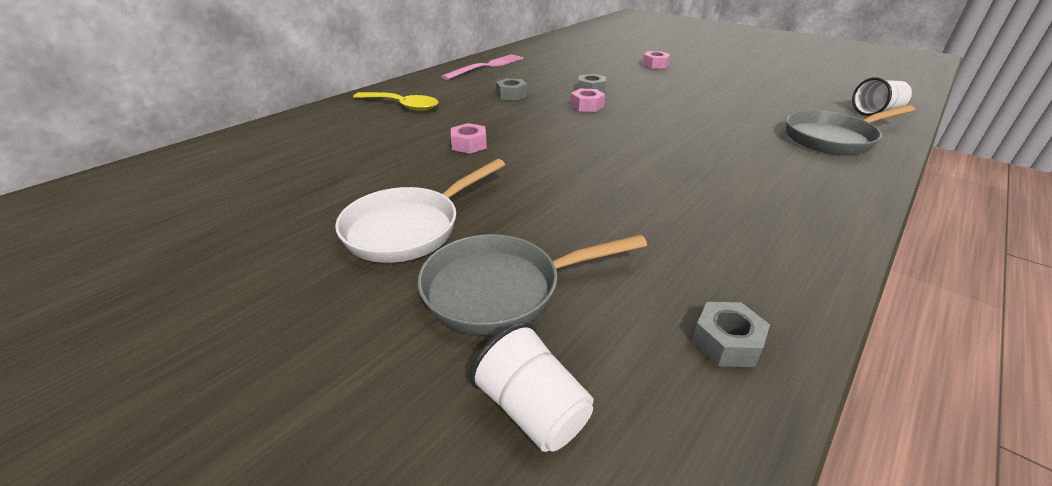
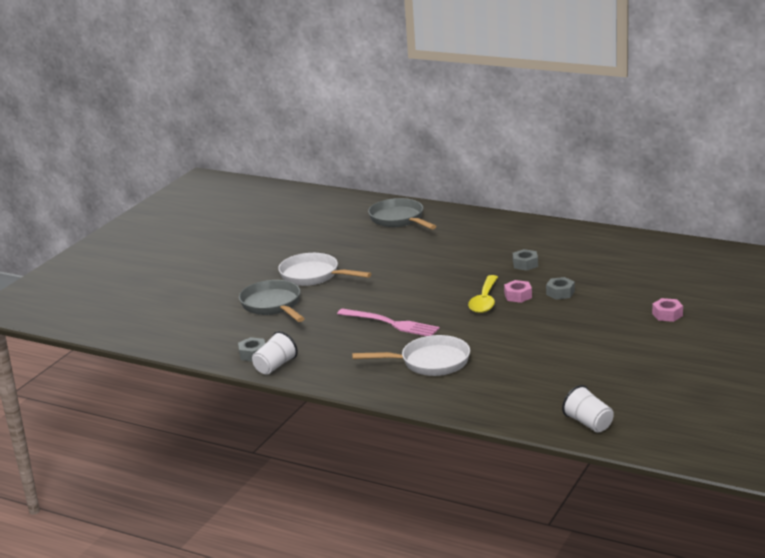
camera: 80 degrees right, 10 degrees down
yellow spoon [353,92,438,111] -> yellow spoon moved to [468,275,498,313]
pink fork [441,54,524,80] -> pink fork moved to [337,308,440,336]
pink nut [451,123,487,154] -> none
white cup [470,322,593,452] -> white cup moved to [252,331,298,375]
grey pan [786,105,915,155] -> grey pan moved to [368,198,436,229]
none -> white pan [352,335,470,376]

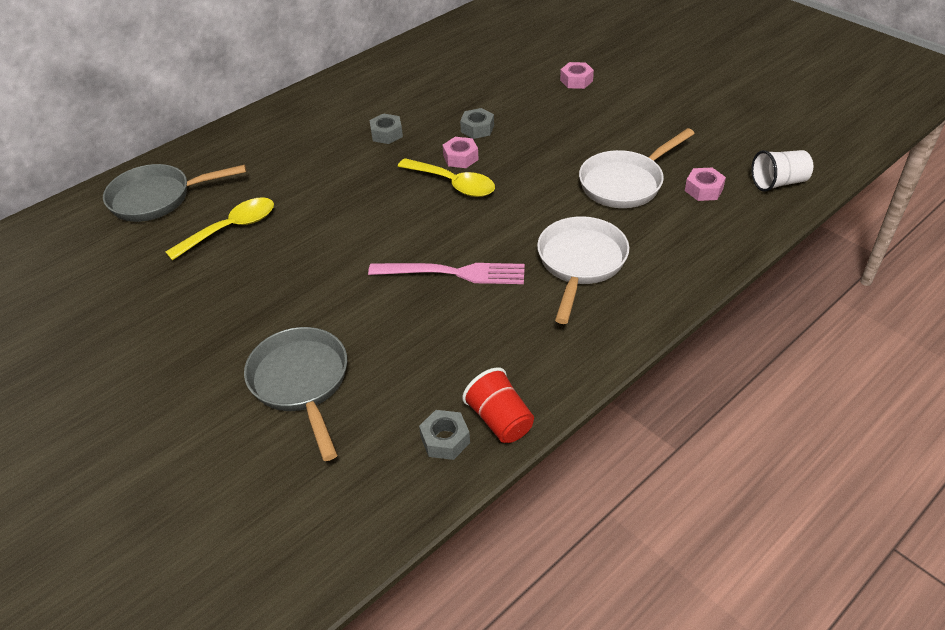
camera: 70 degrees left, 20 degrees up
grey pan [239,280,305,322] -> grey pan turned 75 degrees clockwise [244,327,347,461]
white cup [252,331,298,375] -> red cup [462,367,534,443]
white pan [278,253,372,286] -> white pan moved to [579,128,695,208]
pink fork [337,308,440,336] -> pink fork turned 45 degrees clockwise [368,263,525,284]
none -> yellow spoon [166,197,274,261]
none -> pink nut [685,168,726,201]

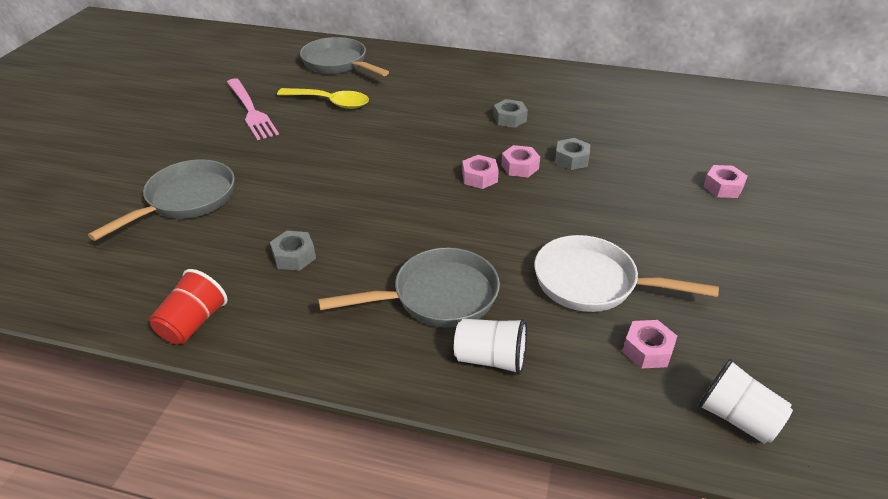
camera: 55 degrees right, 5 degrees down
pink fork [368,263,525,284] -> pink fork moved to [227,78,279,140]
yellow spoon [398,158,495,197] -> pink nut [462,155,499,189]
grey nut [419,410,470,460] -> grey nut moved to [270,231,316,271]
white pan [537,216,629,324] -> grey pan [318,248,500,327]
none -> white cup [454,318,527,375]

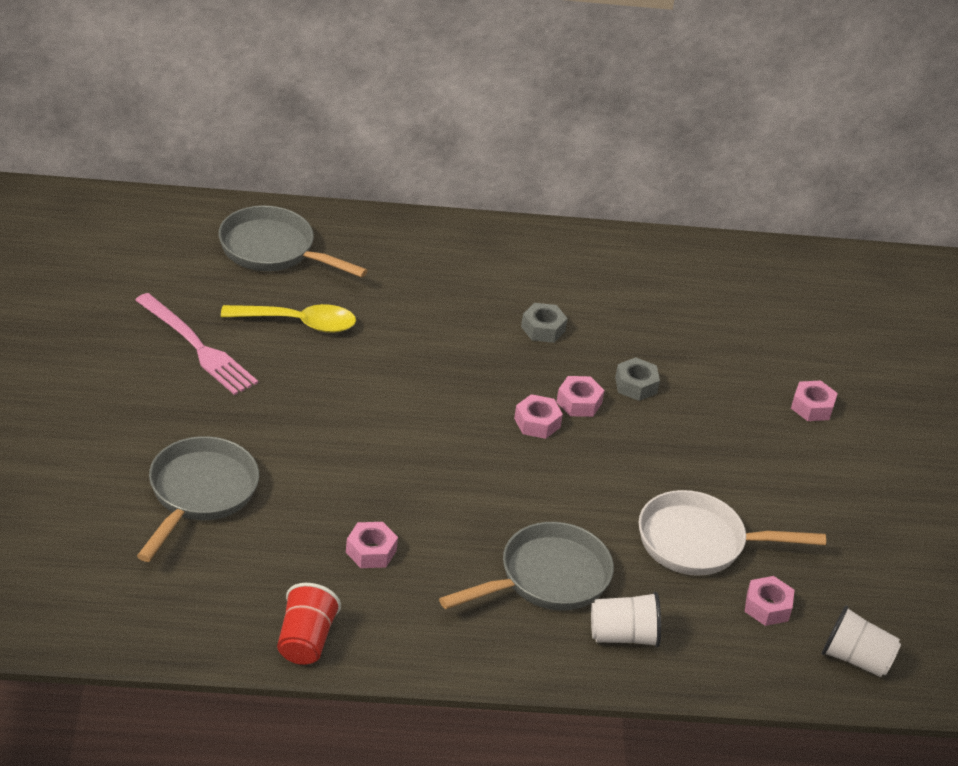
camera: 20 degrees left, 0 degrees up
grey nut [270,231,316,271] -> pink nut [346,522,398,568]

